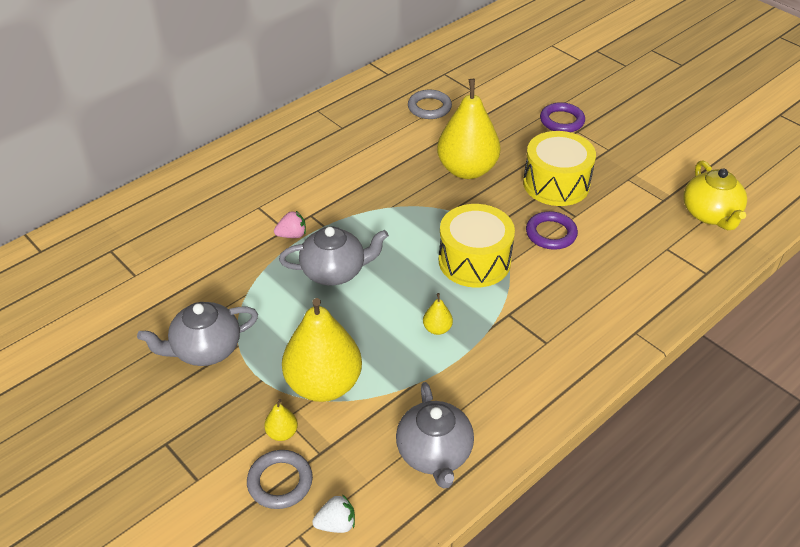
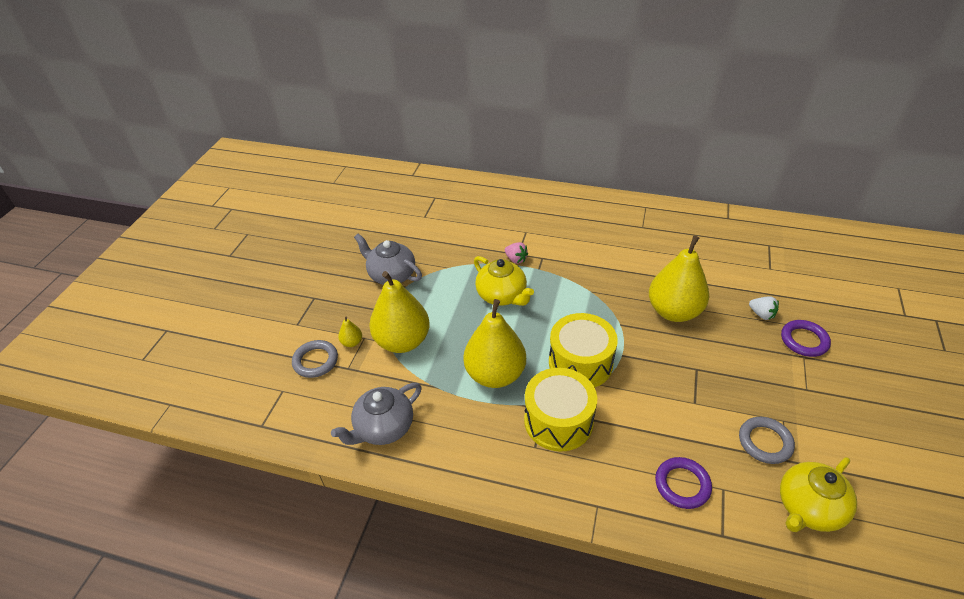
camera: 60 degrees right, 0 degrees up
grey teapot [279,227,389,285] -> yellow teapot [474,256,534,306]
white strawberry [312,495,355,533] -> white strawberry moved to [749,296,779,320]
grey ring [408,90,452,119] -> grey ring moved to [739,417,795,464]
yellow pear [423,293,453,335] -> yellow pear [463,299,526,388], size x2.49
yellow drum [523,131,596,206] -> yellow drum moved to [524,368,597,451]
purple ring [526,211,578,250] -> purple ring moved to [655,457,712,509]

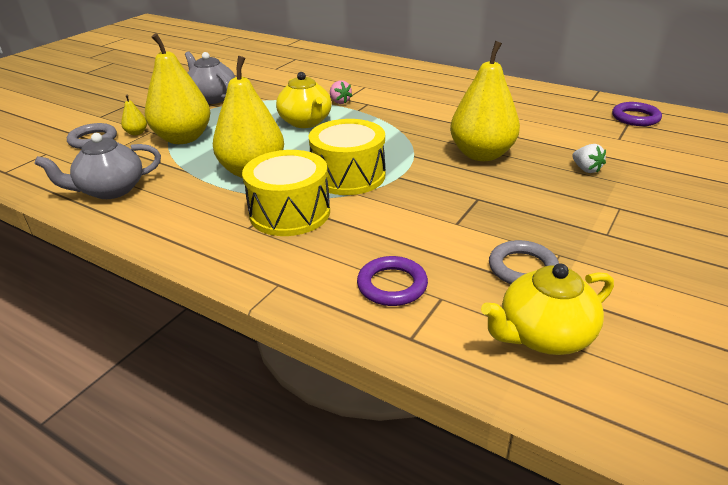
camera: 15 degrees right, 10 degrees down
purple ring [781,320,831,357] -> purple ring moved to [612,102,662,126]

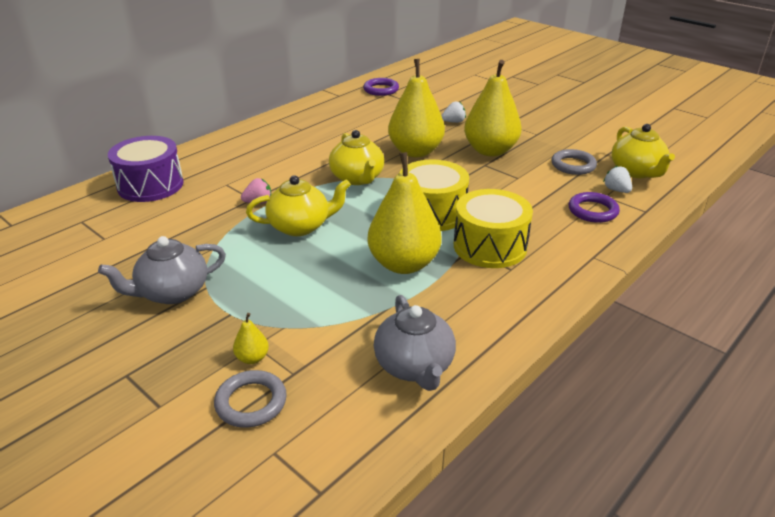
camera: 80 degrees left, 0 degrees up
yellow pear [145,33,210,144] -> yellow pear moved to [464,60,522,156]
none -> purple drum [108,136,184,202]
none -> yellow teapot [329,130,384,185]
none -> white strawberry [603,166,632,193]

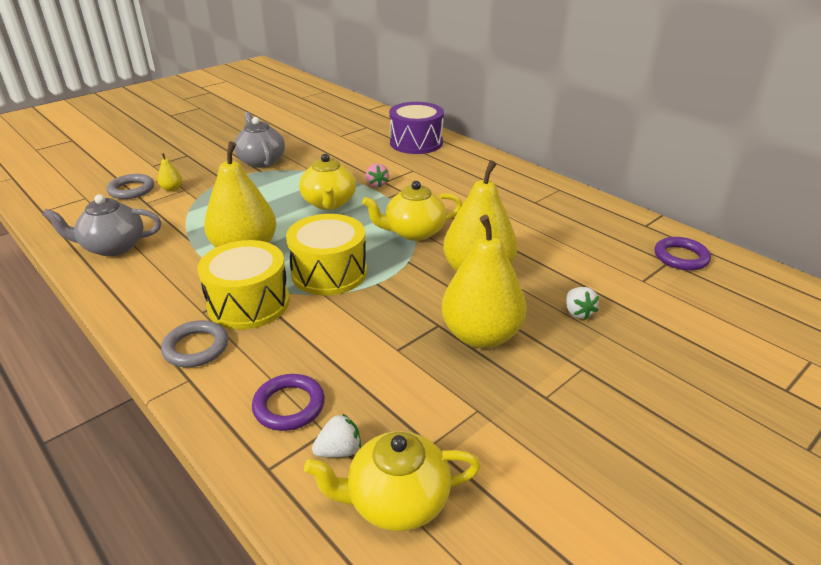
camera: 95 degrees right, 0 degrees up
grey ring [551,149,597,175] -> grey ring moved to [161,320,228,367]

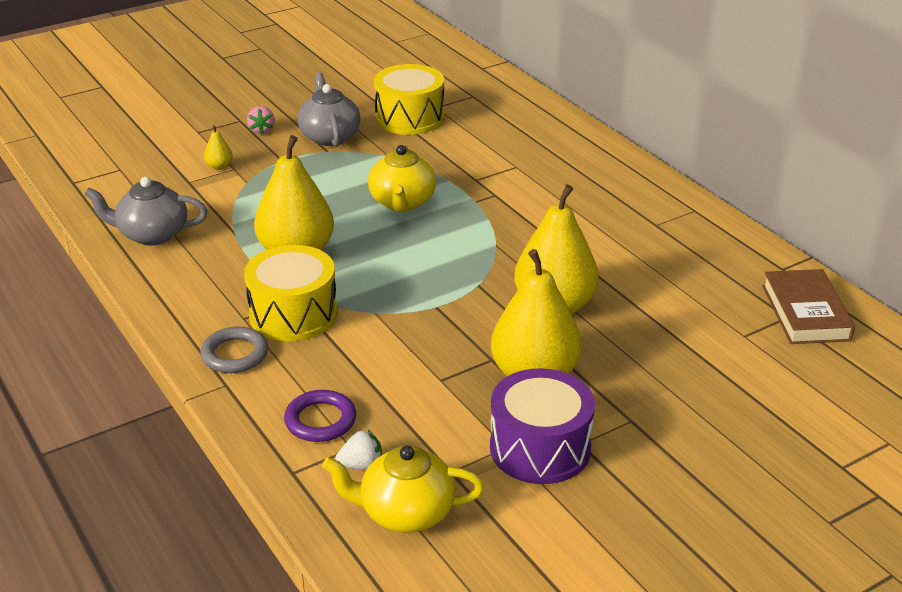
camera: 10 degrees right, 0 degrees up
grey ring [107,174,154,199] -> none
yellow drum [286,214,367,295] -> yellow drum moved to [374,64,444,135]
yellow teapot [362,181,462,241] -> none
pink strawberry [366,164,389,188] -> pink strawberry moved to [247,106,275,134]
purple drum [389,102,444,154] -> purple drum moved to [490,368,595,484]
white strawberry [566,287,599,320] -> none
purple ring [655,237,711,271] -> brown book [762,269,855,344]

